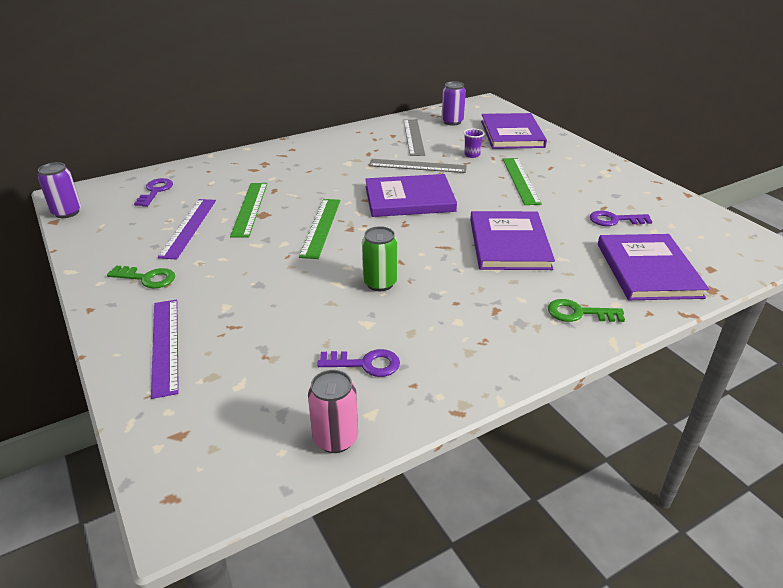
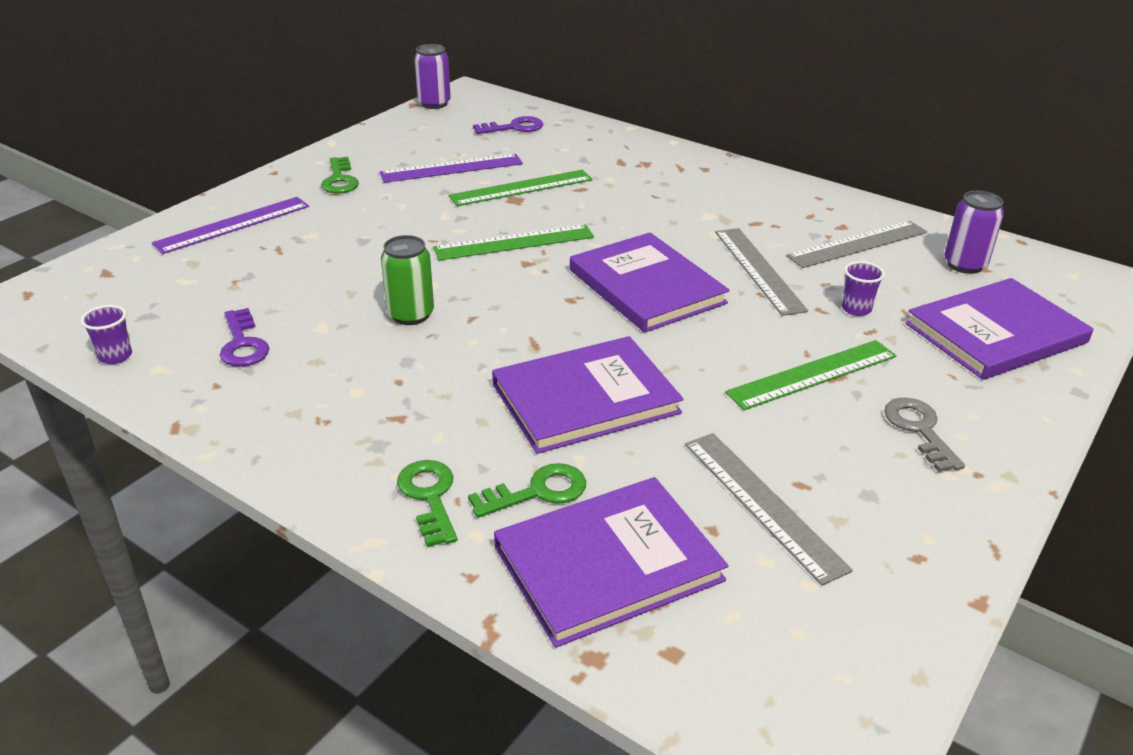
camera: 65 degrees right, 0 degrees up
pink can [308,370,358,453] -> purple cup [81,305,132,364]
purple key [590,211,653,226] -> grey ruler [685,433,853,585]
none -> green key [468,463,586,518]
none -> grey key [884,398,965,472]

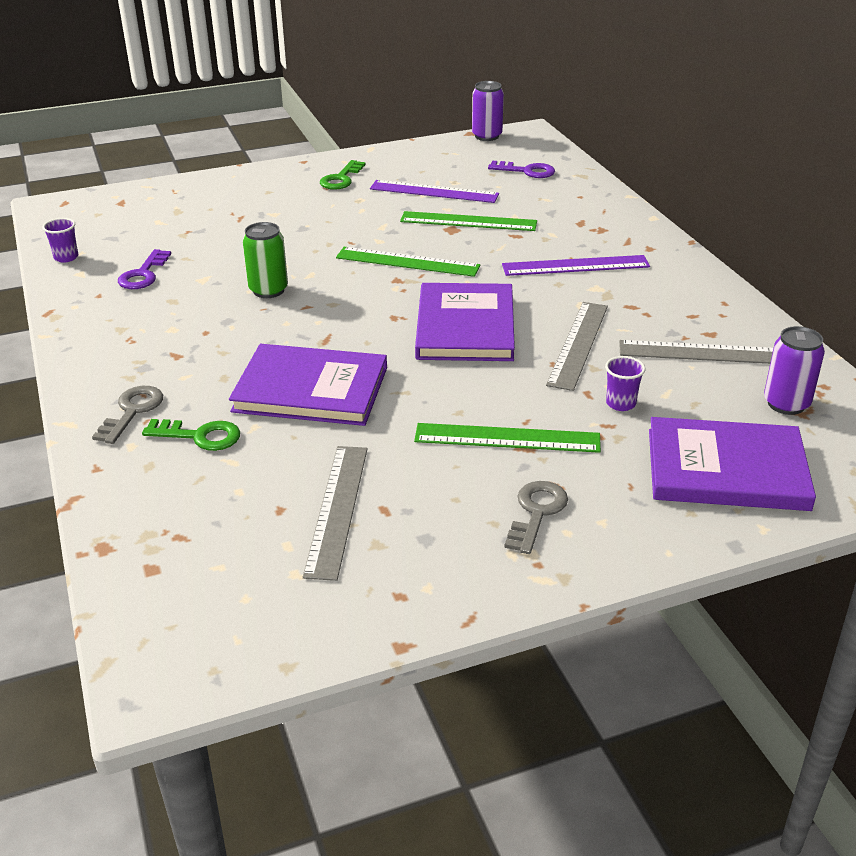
camera: 35 degrees right, 0 degrees up
purple ruler [152,197,309,254] -> purple ruler moved to [502,255,650,276]
green key [397,460,457,547] -> grey key [92,386,163,444]
purple book [494,477,728,648] -> none

